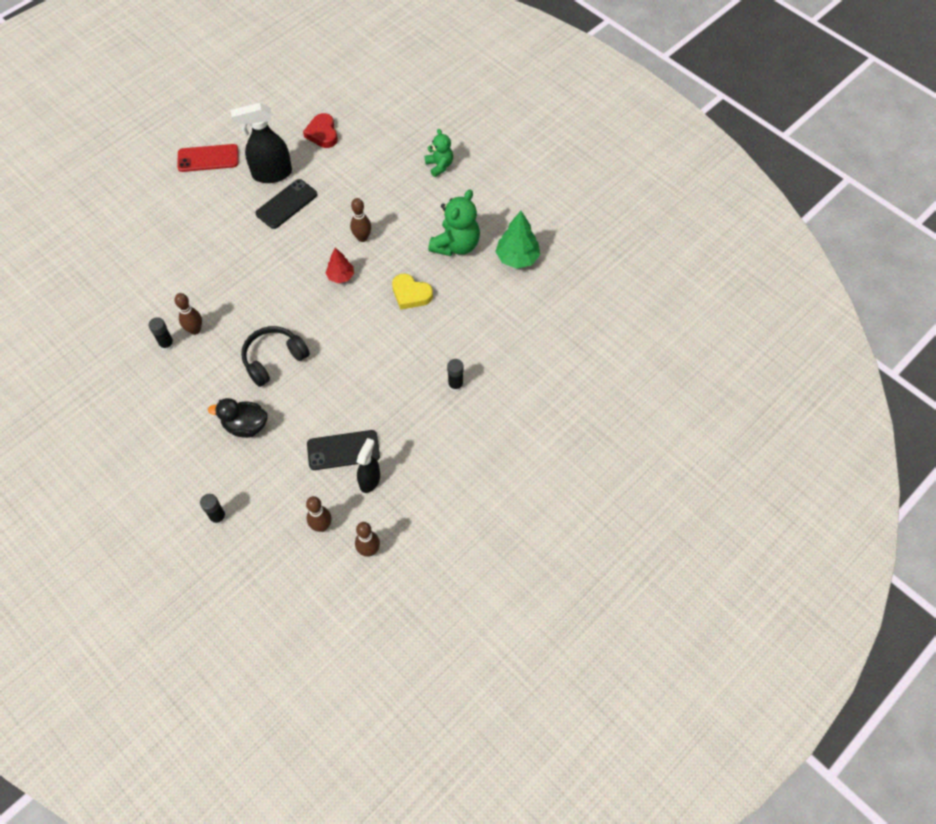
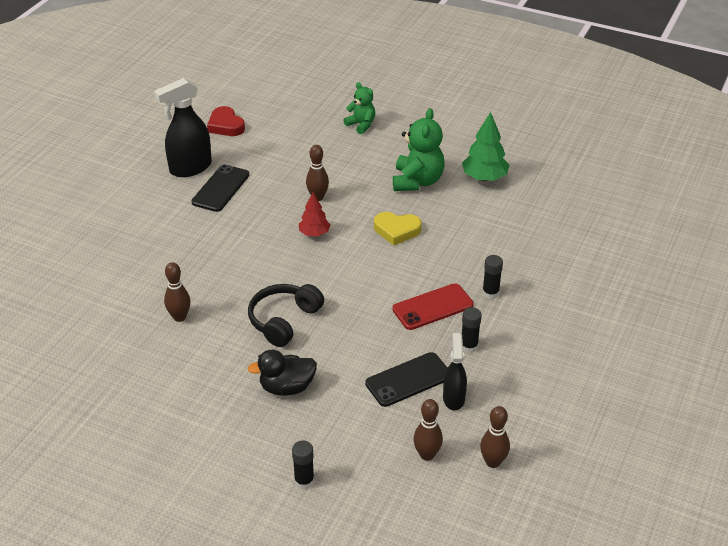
camera: 20 degrees left, 20 degrees down
black glue stick [148,317,174,351] -> black glue stick moved to [462,307,482,353]
red phone [177,144,238,172] -> red phone moved to [392,283,474,330]

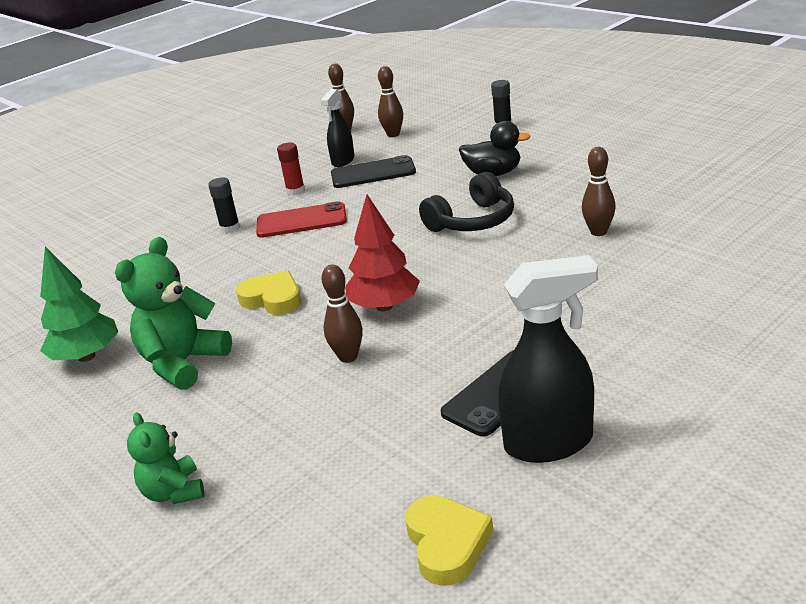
camera: 155 degrees left, 10 degrees down
red heart [207,106,245,136] -> yellow heart [405,495,493,586]
red tree [299,192,330,236] -> red tree [345,195,420,311], size x1.57
black glue stick [462,307,482,353] -> red glue stick [277,142,305,196]

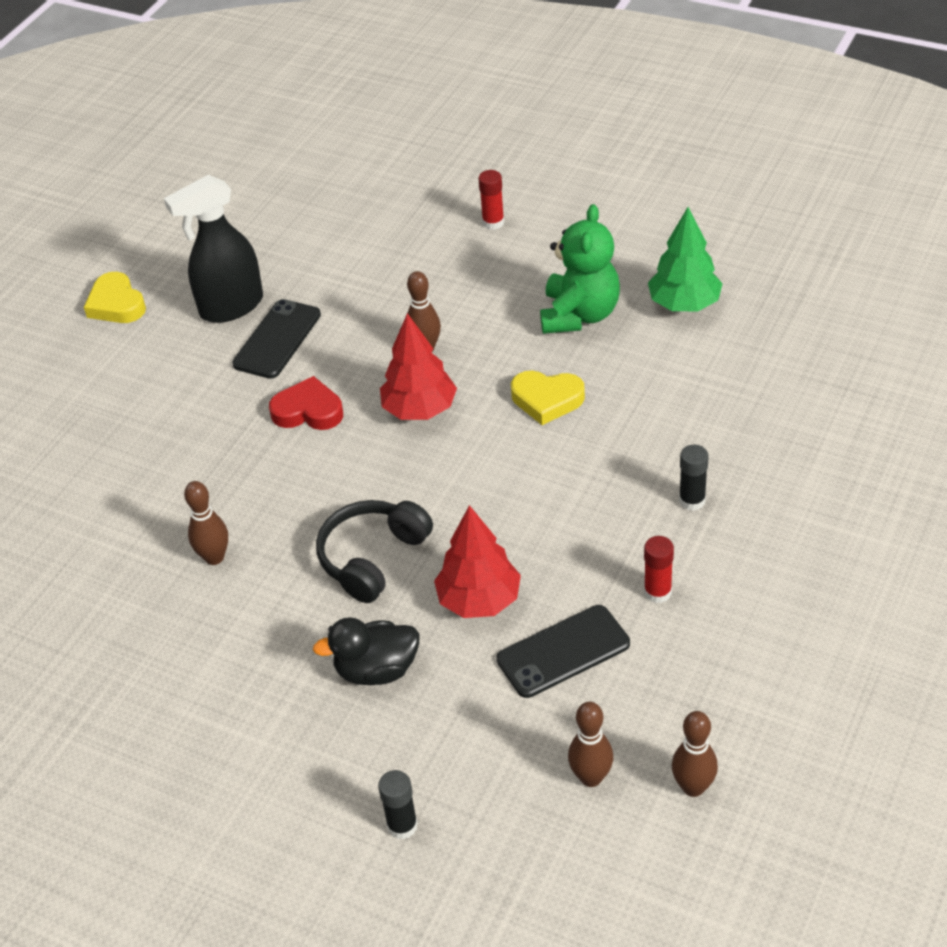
camera: 160 degrees right, 15 degrees up
green teddy bear [127,412,204,504] -> red glue stick [478,170,504,230]
red phone [256,201,347,238] -> none
black spray bottle [320,89,355,167] -> none
yellow heart [405,495,493,586] -> yellow heart moved to [84,272,146,323]
none -> red heart [269,376,343,430]
none -> red tree [434,505,521,618]

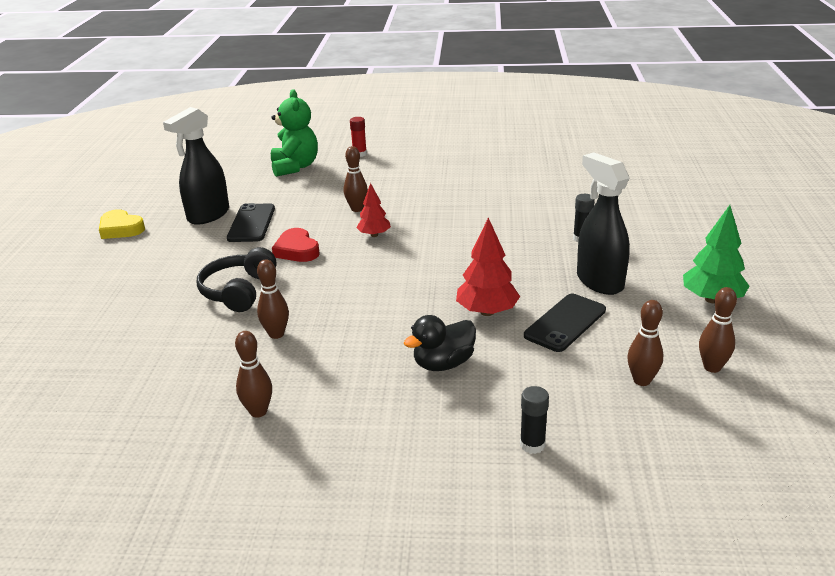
camera: 25 degrees left, 15 degrees down
red heart [269,376,343,430] -> red heart turned 105 degrees counterclockwise [272,228,320,262]
black headphones [316,500,433,603] -> black headphones moved to [197,247,276,312]
red tree [380,313,457,420] -> red tree [356,183,391,237], size x0.64
yellow heart [511,371,585,425] -> none
green teddy bear [540,204,620,334] -> green teddy bear moved to [271,89,318,177]
red glue stick [644,536,674,603] -> black spray bottle [577,152,630,295]
green tree [648,207,723,311] -> green tree moved to [683,205,750,303]
none -> brown bowling pin [235,331,272,418]

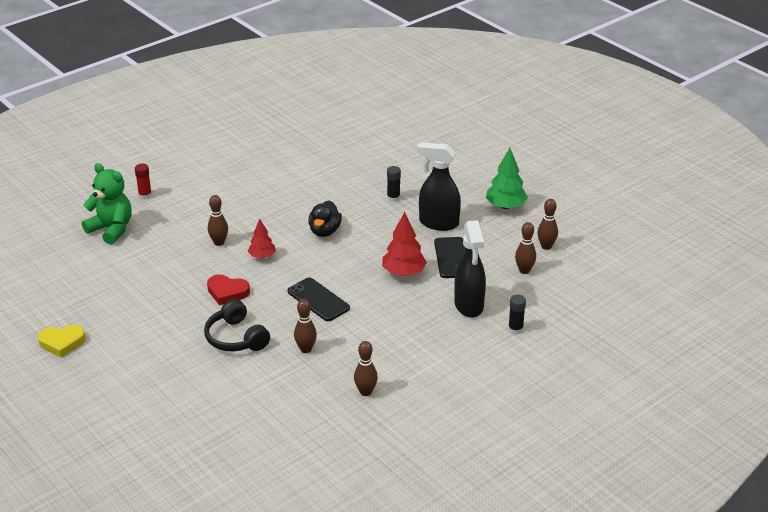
camera: 45 degrees left, 5 degrees up
black spray bottle [163,107,229,225] -> black spray bottle moved to [454,220,486,318]
black phone [227,203,275,242] -> black phone moved to [287,277,350,321]
black duck [404,315,476,371] -> black duck moved to [308,200,342,237]

